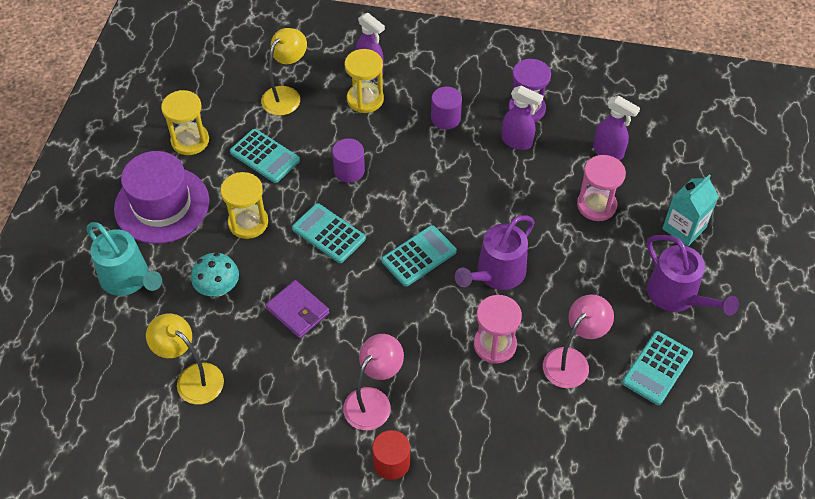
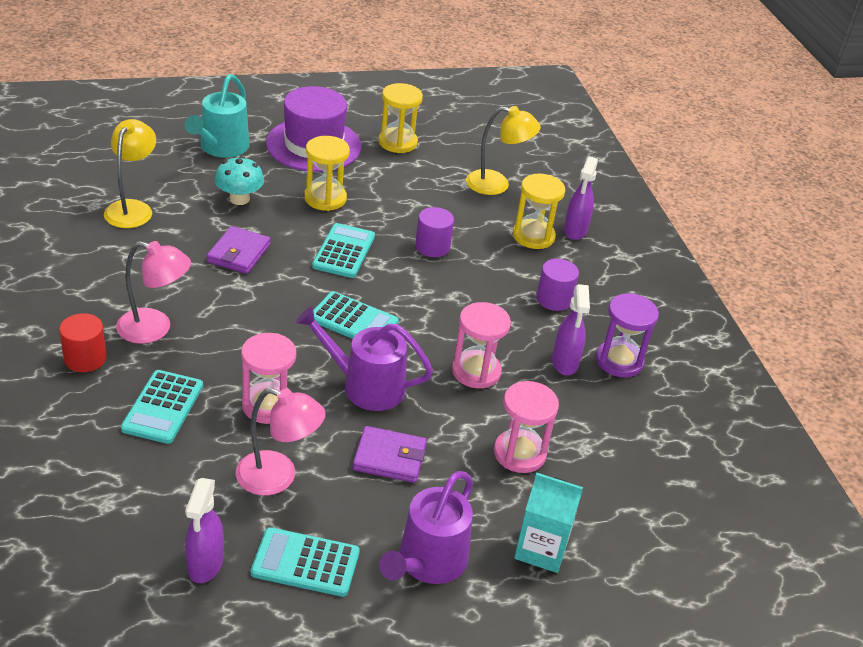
camera: 60 degrees right, 15 degrees down
turquoise calculator [230,129,300,183] -> turquoise calculator moved to [121,370,203,444]
purple spray bottle [593,96,640,160] -> purple spray bottle moved to [185,478,224,583]
none -> purple wallet [353,426,427,483]
none -> pink hourglass [452,302,511,389]

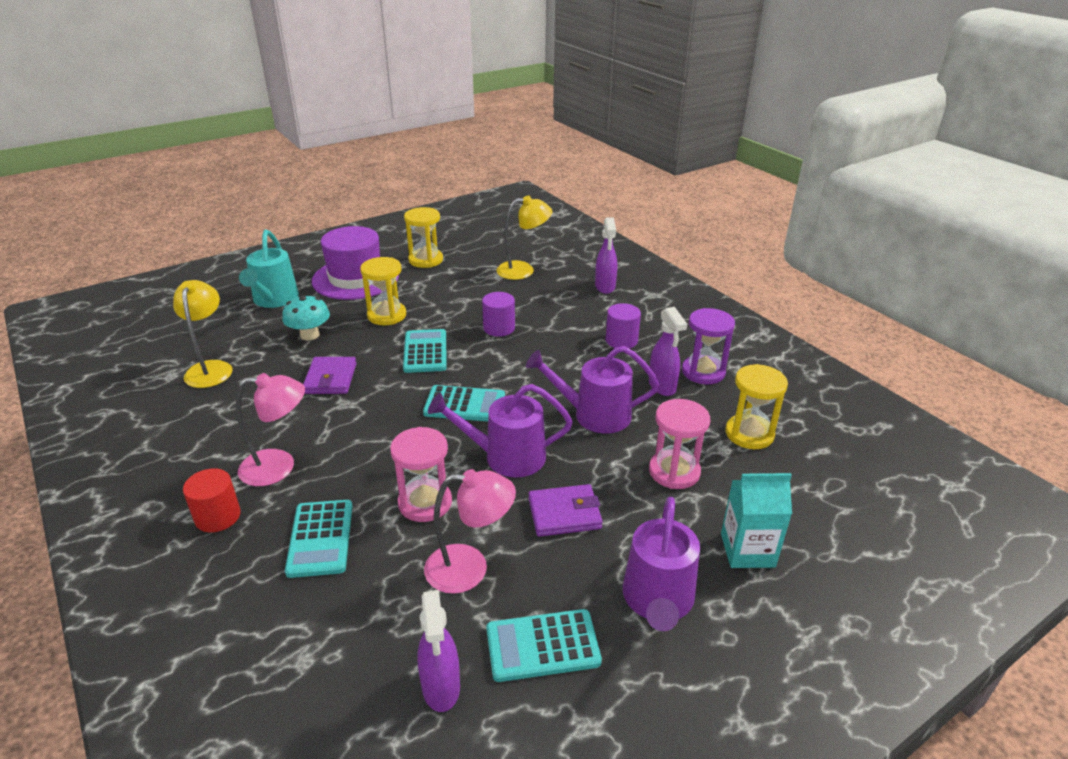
camera: 15 degrees left, 5 degrees down
pink hourglass [452,302,511,389] -> purple watering can [526,346,659,434]
yellow hourglass [513,174,565,249] -> yellow hourglass moved to [725,364,788,449]

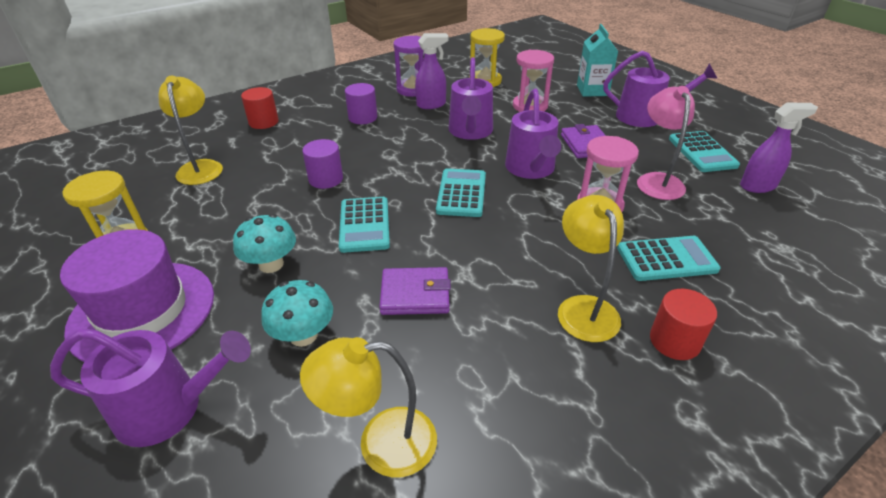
camera: 90 degrees left, 5 degrees up
pink lamp [236,373,305,486] -> yellow lamp [558,195,624,342]
turquoise watering can [239,230,299,308] -> purple watering can [50,328,251,447]
yellow hourglass [360,257,406,325] -> turquoise mushroom [233,214,296,273]
turquoise calculator [403,329,447,373] -> turquoise calculator turned 90 degrees counterclockwise [339,197,390,253]
purple spray bottle [595,217,617,294] -> red cylinder [241,87,279,129]

